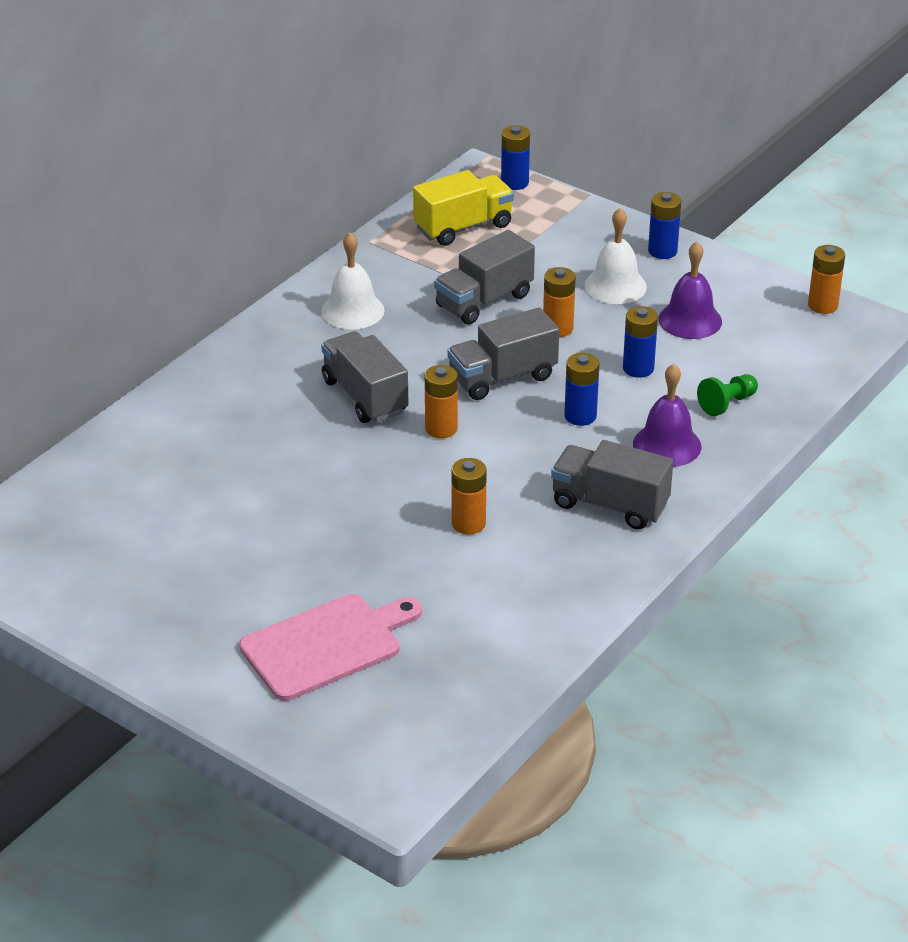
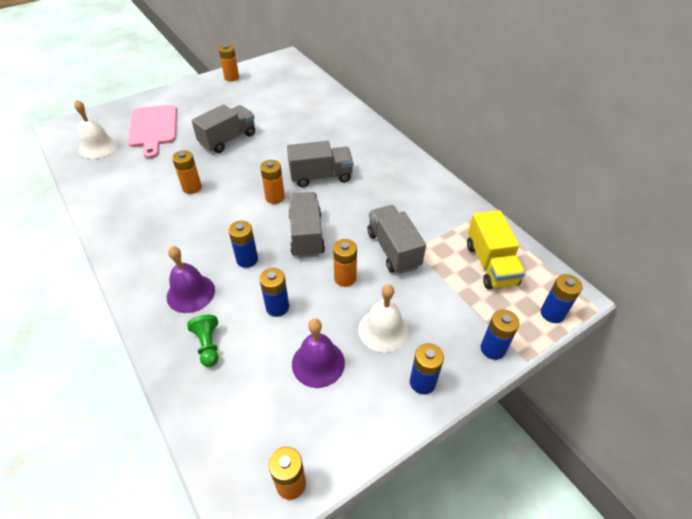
camera: 110 degrees right, 10 degrees up
white bell [321,232,384,330] -> white bell moved to [74,100,117,159]
grey truck [551,440,673,529] -> grey truck moved to [192,104,255,153]
none -> orange battery [219,45,239,82]
none -> blue battery [481,309,520,360]

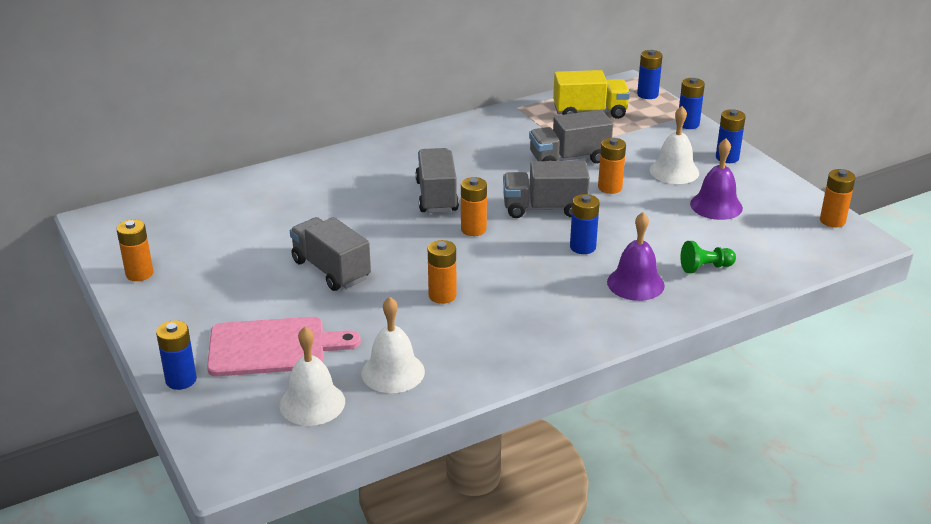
camera: 85 degrees left, 15 degrees down
blue battery [259,268,289,317] -> blue battery moved to [156,320,197,390]
none -> white bell [362,297,425,393]

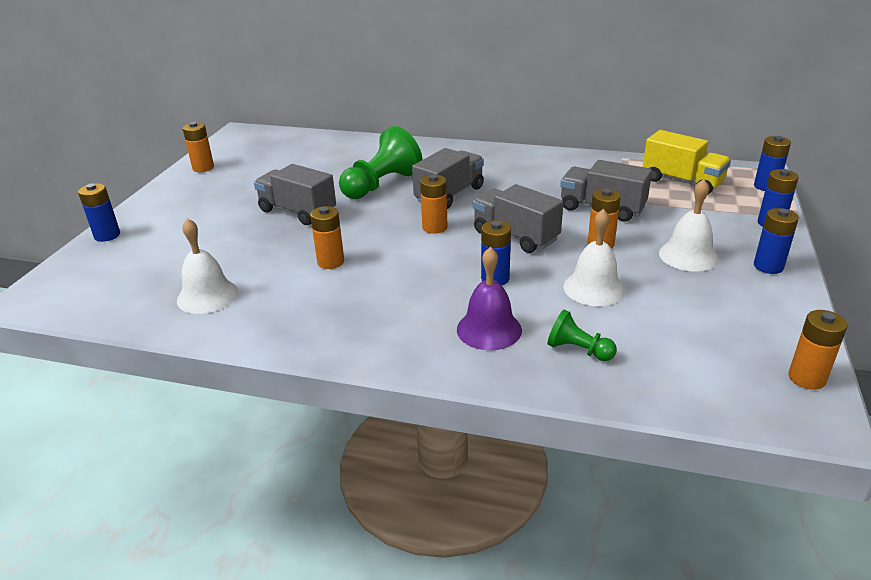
camera: 45 degrees right, 0 degrees up
pink cutting board [207,317,361,376] -> none
white bell [280,327,345,426] -> white bell moved to [564,209,625,306]
grey truck [290,217,371,291] -> grey truck turned 60 degrees counterclockwise [254,164,336,225]
purple bell [690,138,743,220] -> none
none -> green pawn [339,126,422,199]

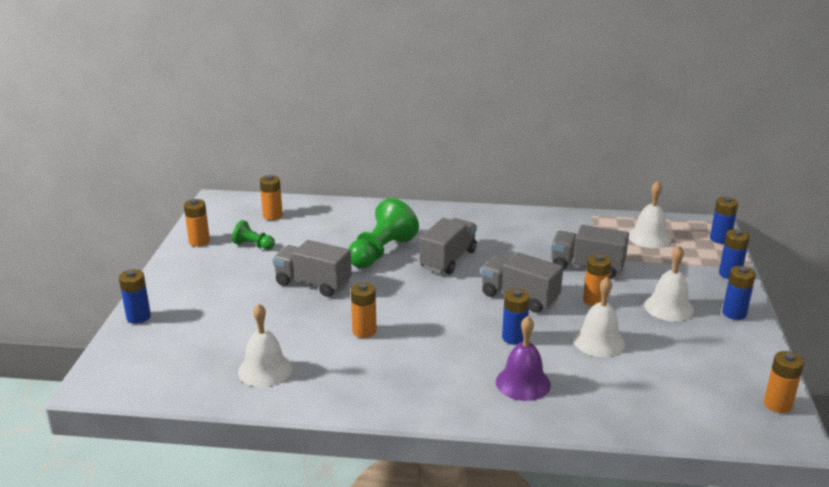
camera: 10 degrees left, 5 degrees down
orange battery [420,175,447,234] -> orange battery moved to [260,175,283,220]
green pawn [548,310,617,361] -> green pawn moved to [232,220,275,250]
yellow truck [643,130,731,195] -> white bell [629,181,671,248]

